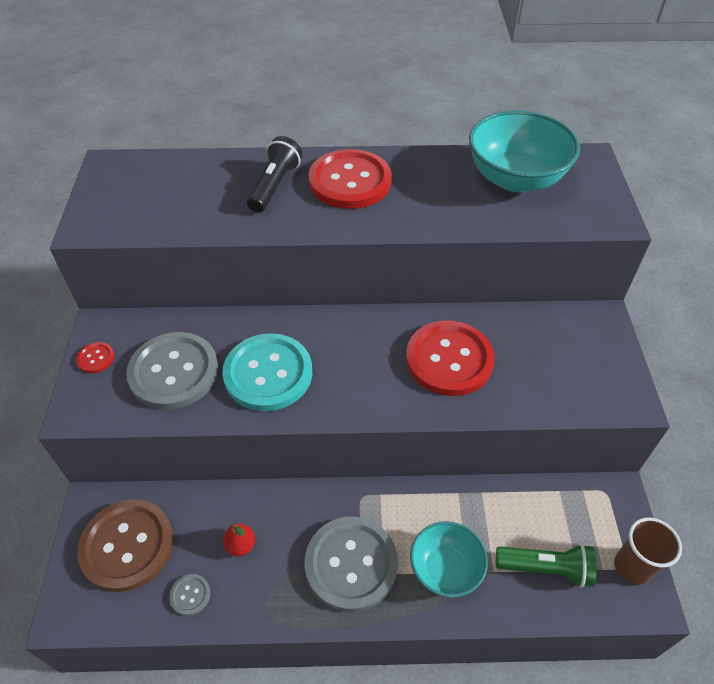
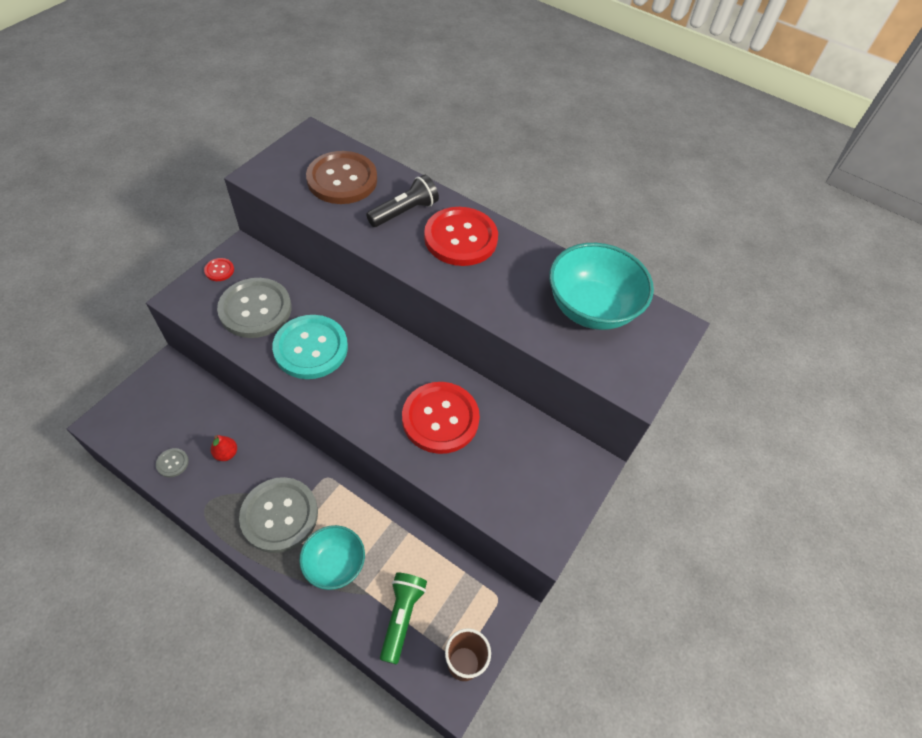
camera: 30 degrees right, 5 degrees up
brown button [77,499,174,592] -> brown button moved to [306,151,377,204]
green flashlight [496,544,597,588] -> green flashlight turned 120 degrees counterclockwise [380,573,427,665]

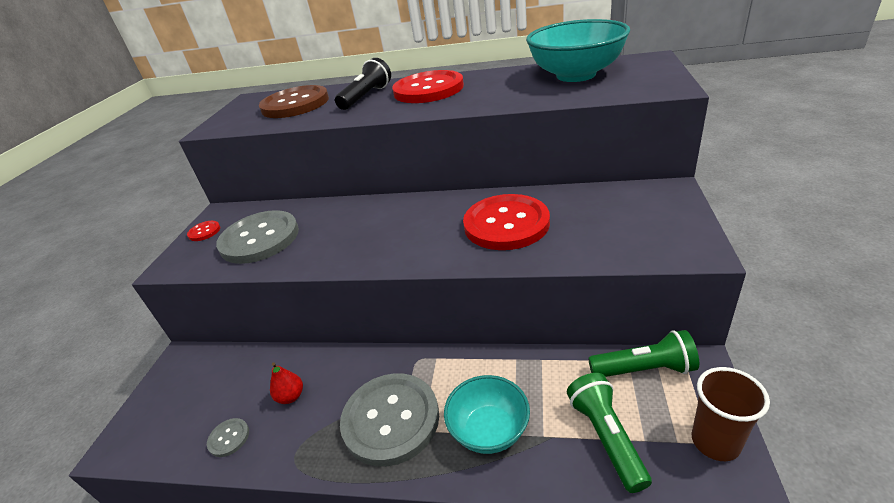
camera: 15 degrees left, 20 degrees down
turquoise button [272,315,348,379] -> none
none -> green flashlight [588,330,699,377]

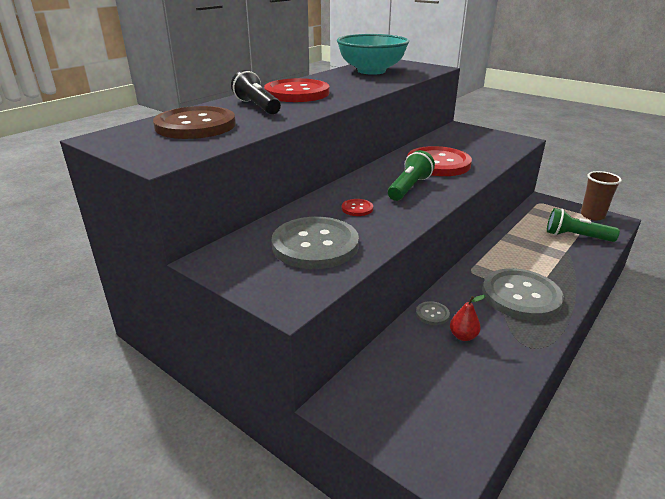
camera: 65 degrees left, 5 degrees down
red button [187,221,220,241] -> red button moved to [342,199,373,216]
grey button [207,418,249,457] -> grey button moved to [416,301,450,325]
turquoise bowl [444,375,530,454] -> none
green flashlight [588,330,699,377] -> green flashlight moved to [388,150,435,201]

